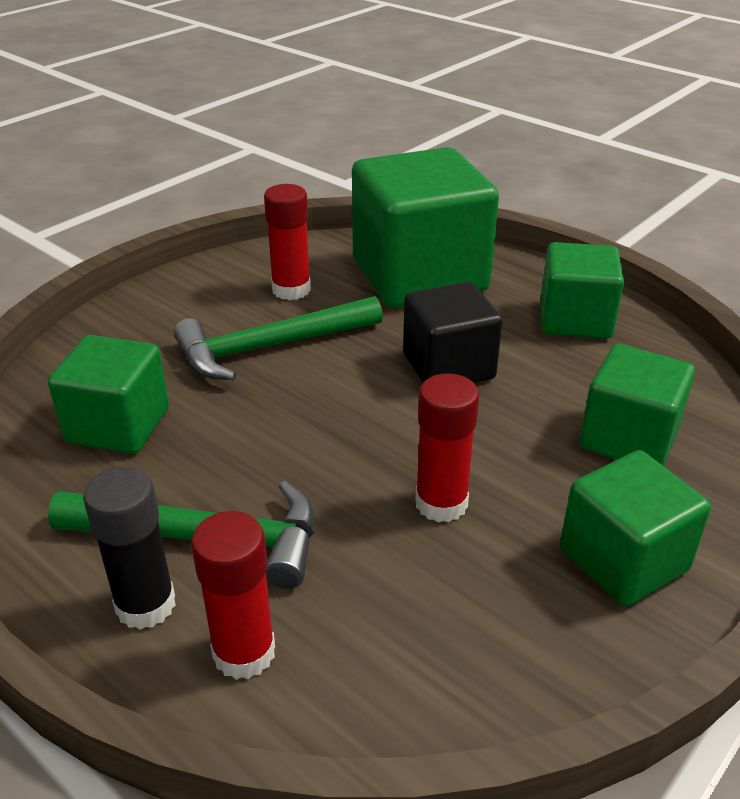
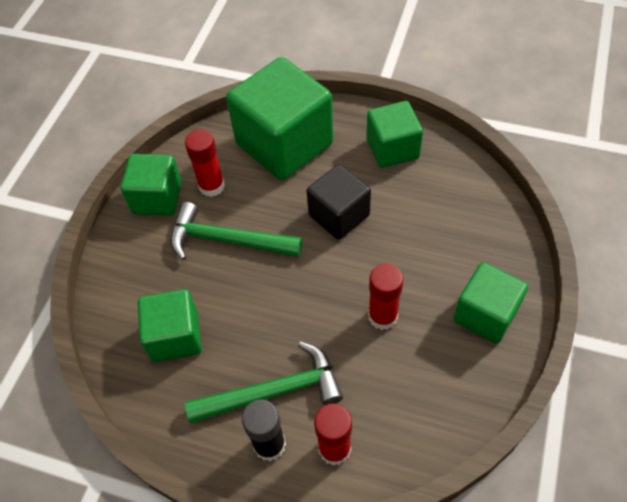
camera: 20 degrees left, 20 degrees up
green hammer [174,296,383,380] -> green hammer turned 60 degrees clockwise [170,202,302,260]
green cube [579,344,695,466] -> green cube moved to [121,154,182,216]

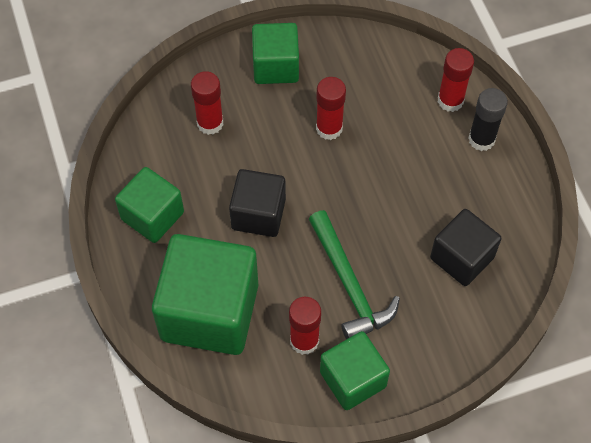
camera: 130 degrees left, 5 degrees up
green cube [138,289,202,362] -> black cube [430,209,501,286]
green hammer [185,341,343,423] -> none
none -> red glue stick [191,71,224,135]

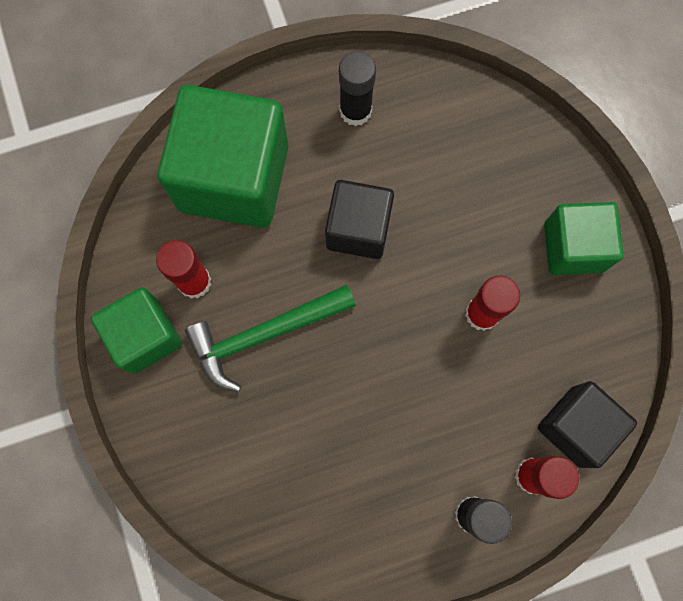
camera: 90 degrees right, 15 degrees up
green cube [115,167,184,243] -> black glue stick [339,51,376,126]
red glue stick [191,71,224,135] -> none
black cube [430,209,501,286] -> black cube moved to [538,381,637,468]

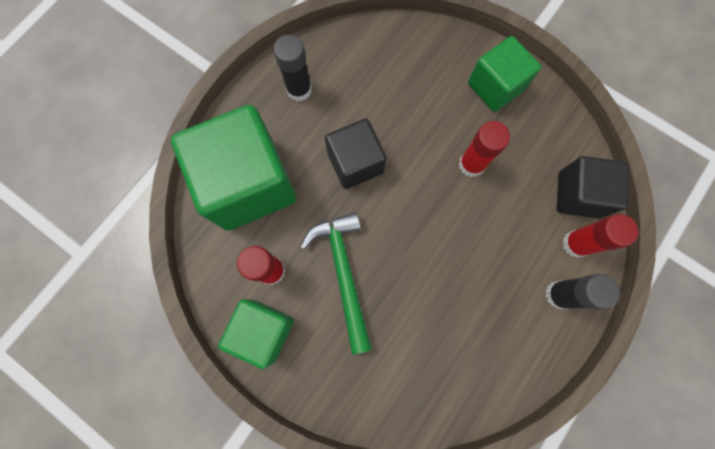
camera: 35 degrees left, 0 degrees up
green hammer [185,285,356,392] -> green hammer turned 135 degrees clockwise [300,212,372,354]

